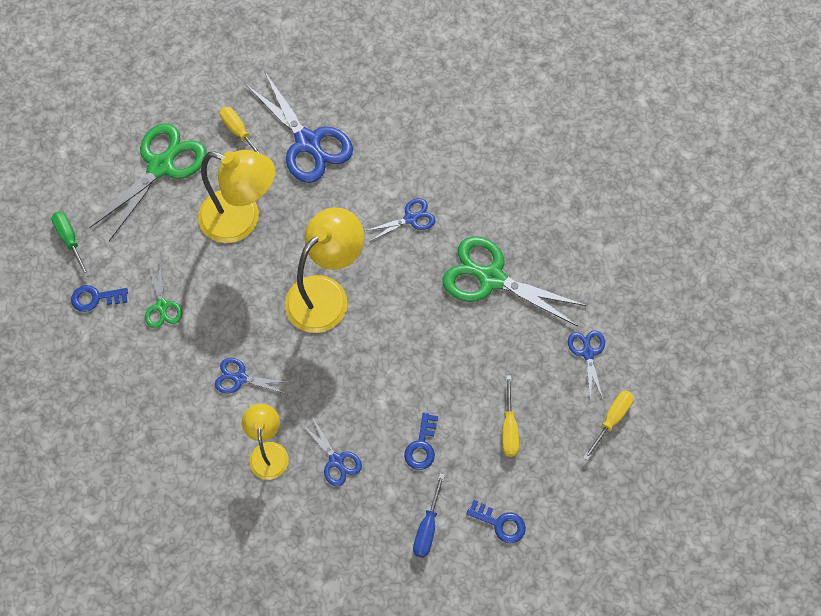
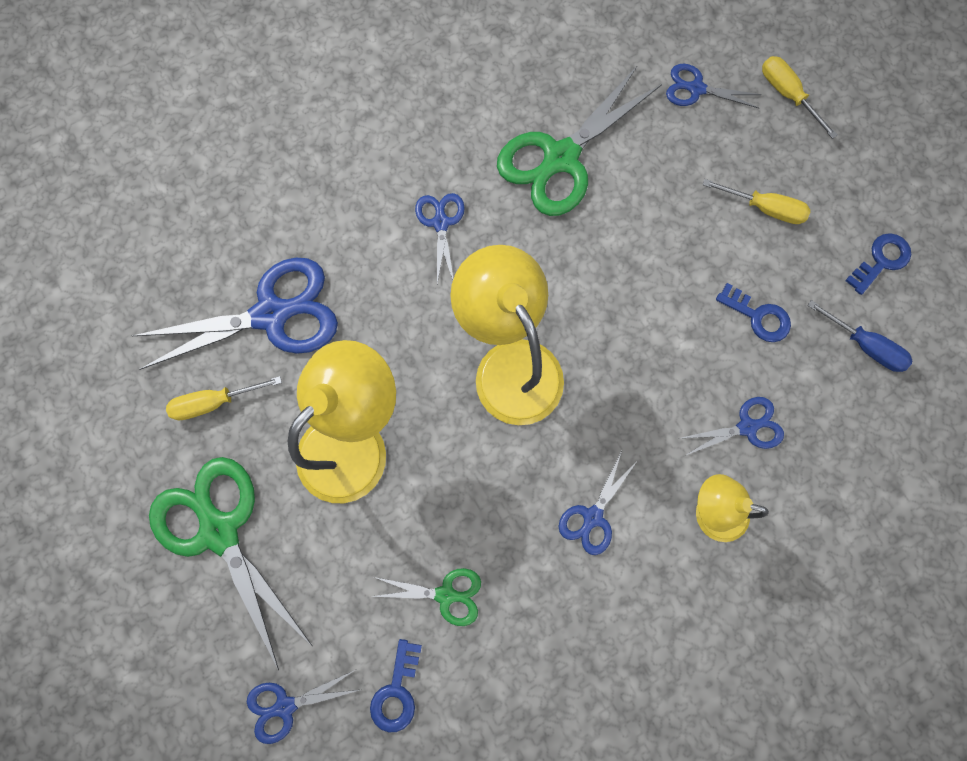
camera: 70 degrees left, 10 degrees up
green screwdriver [51,211,90,278] -> blue scissors [247,670,359,744]

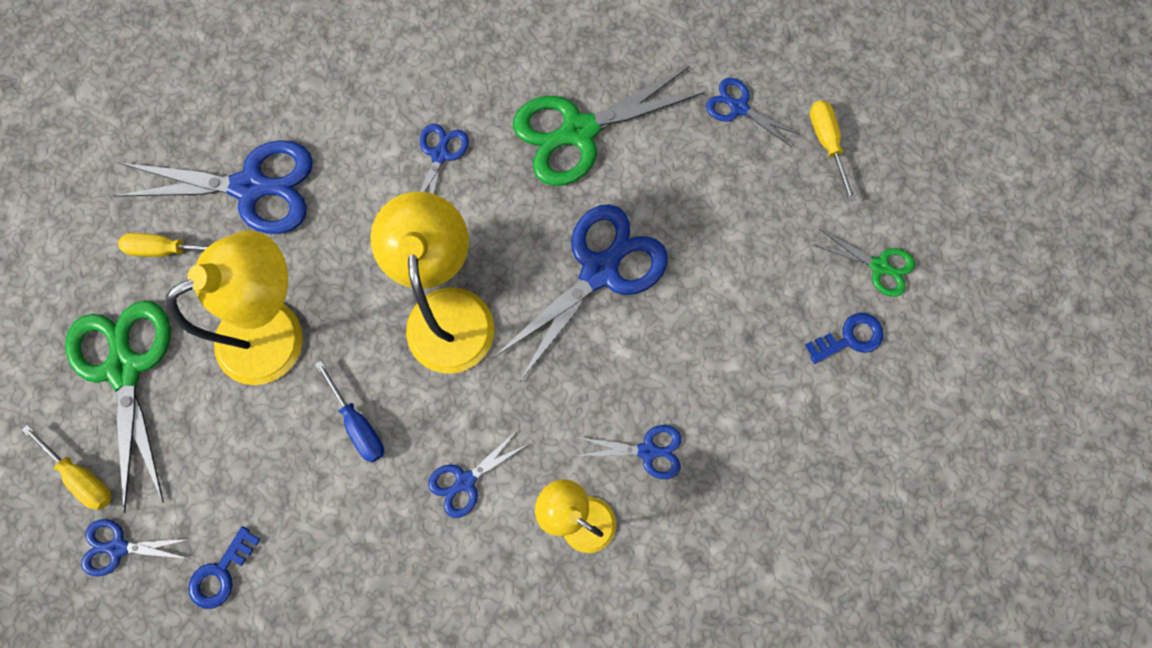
camera: 20 degrees right, 0 degrees up
green scissors [370,568,481,626] -> green scissors moved to [814,229,915,297]
yellow screwdriver [703,179,810,224] -> yellow screwdriver moved to [22,425,111,510]
blue key [716,283,791,342] -> none
blue screwdriver [807,300,912,372] -> blue screwdriver moved to [315,361,384,462]
none -> blue scissors [493,204,668,381]

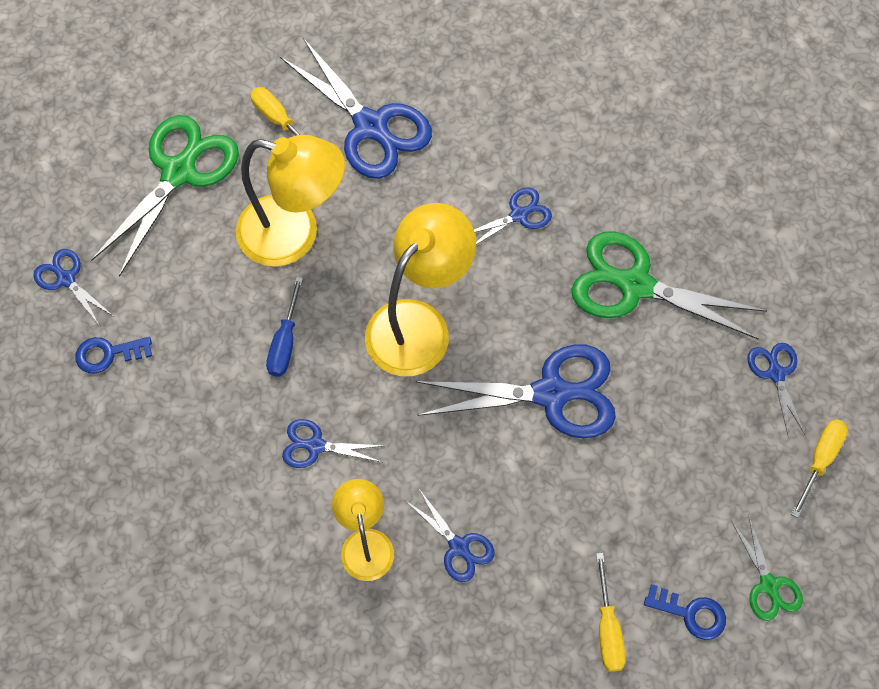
camera: 45 degrees right, 10 degrees down
yellow screwdriver [22,425,111,510] -> yellow screwdriver moved to [596,553,626,671]

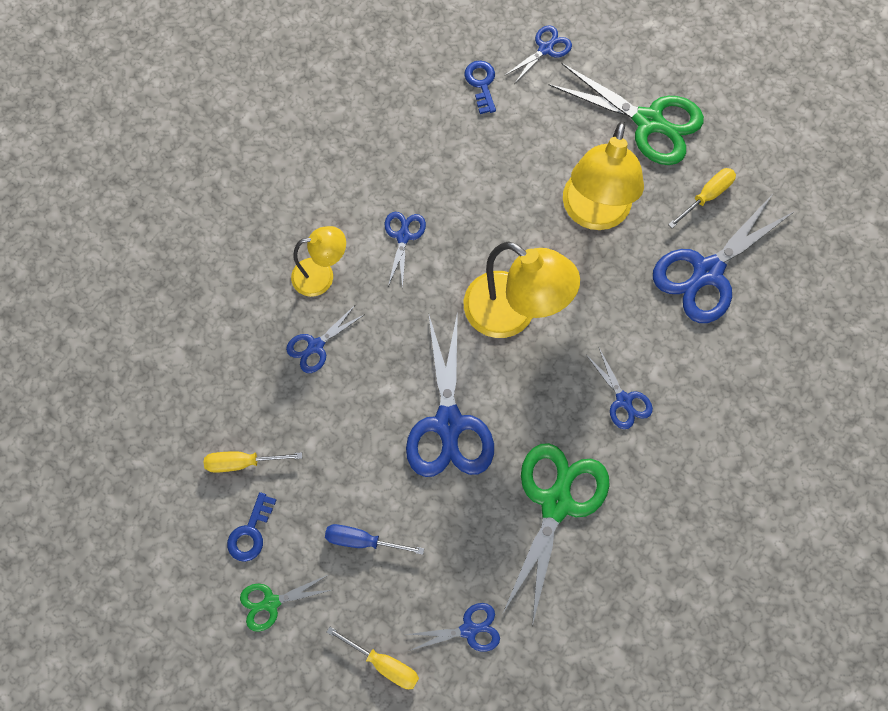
camera: 90 degrees right, 5 degrees up
blue screwdriver [266,277,303,377] -> blue screwdriver moved to [325,524,424,555]

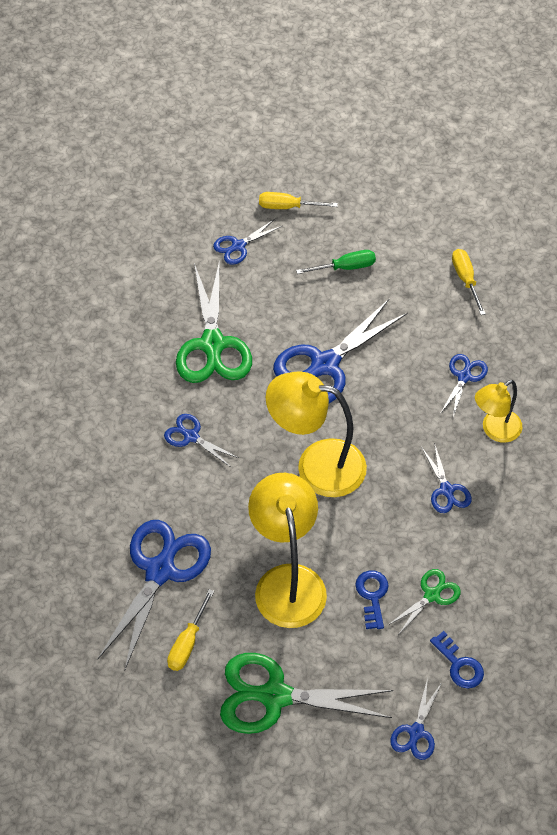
camera: 155 degrees right, 15 degrees down
yellow screwdriver [204,451,302,473] -> yellow screwdriver turned 75 degrees counterclockwise [452,249,486,315]
blue key [227,492,276,562] -> blue key moved to [355,570,389,629]
green scissors [240,575,331,632] -> green scissors moved to [387,569,461,635]
blue screwdriver [325,524,424,555] -> green screwdriver [296,250,376,274]
blue scissors [406,311,494,477] -> blue scissors turned 105 degrees counterclockwise [273,299,408,403]

